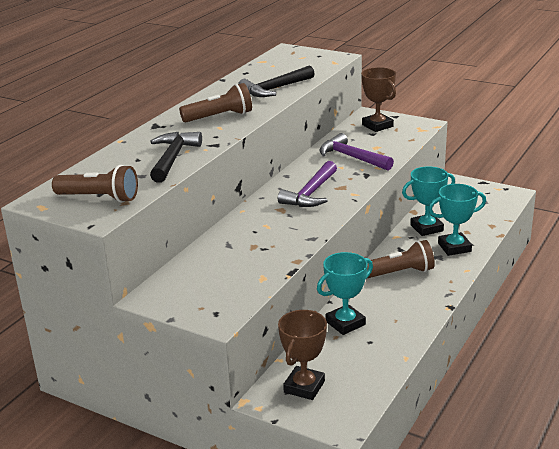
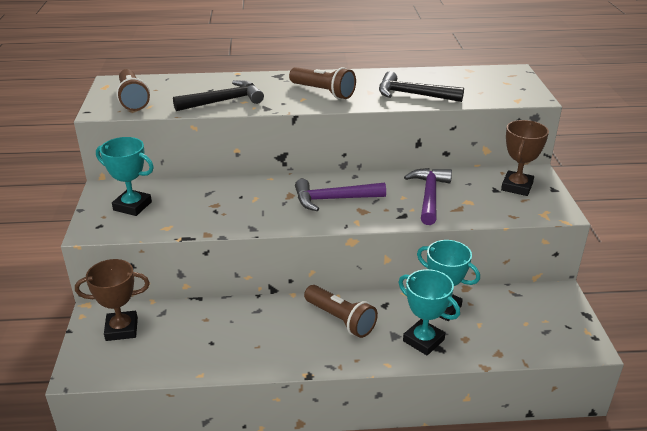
camera: 55 degrees right, 5 degrees up
turquoise trophy [317,252,373,335] -> turquoise trophy moved to [96,137,154,216]

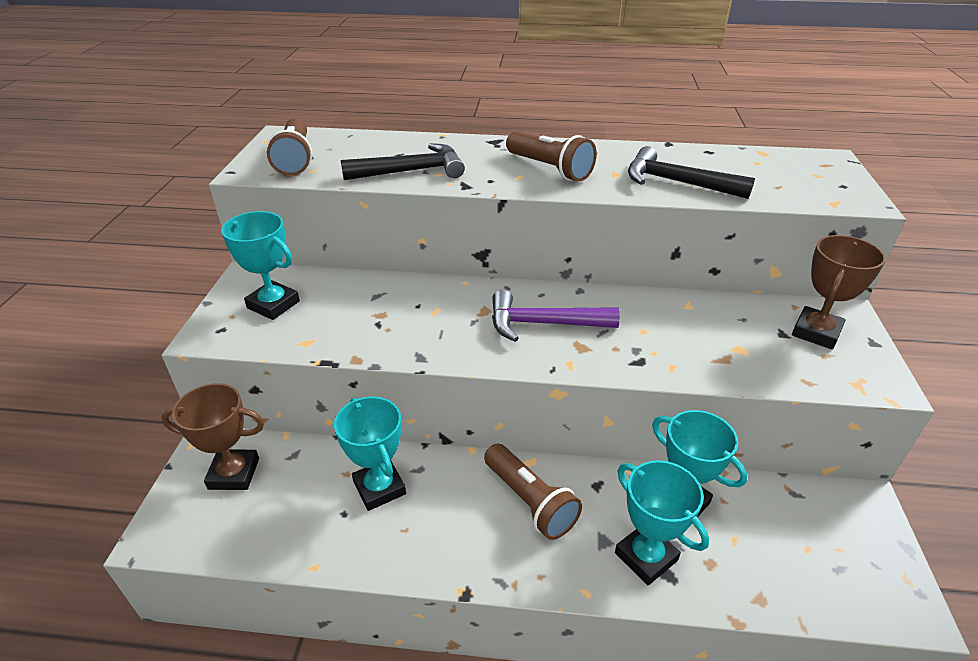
camera: 10 degrees right, 5 degrees up
purple hammer [404,168,452,225] -> none
none -> turquoise trophy [334,396,406,511]

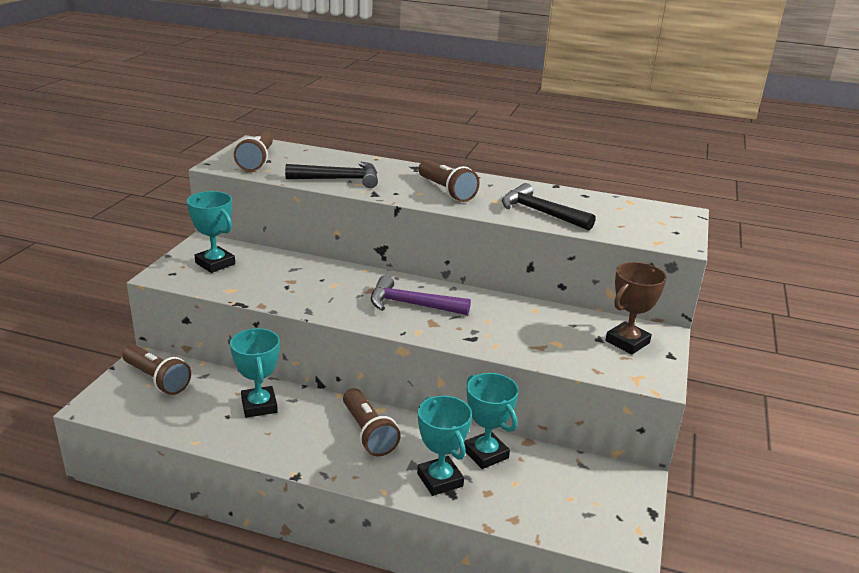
camera: 10 degrees right, 10 degrees down
brown trophy [161,383,264,490] -> brown flashlight [122,345,191,395]

